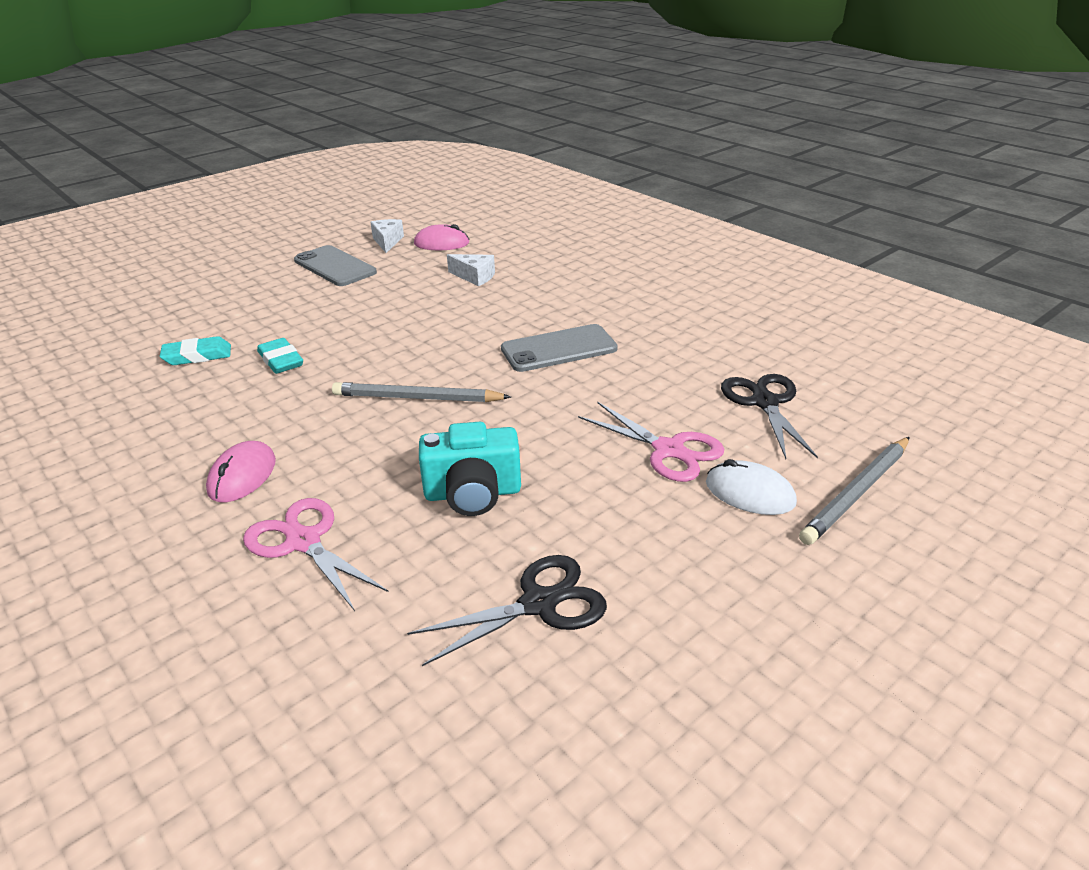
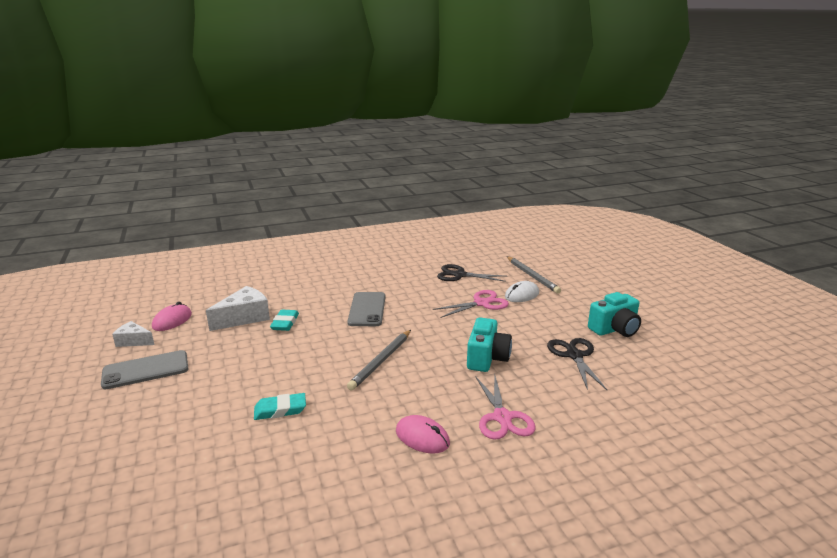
camera: 70 degrees left, 10 degrees down
turquoise eraser [160,336,231,365] -> turquoise eraser moved to [270,310,299,331]
pink scissors [243,498,388,611] -> pink scissors turned 75 degrees counterclockwise [475,376,536,440]
white cheese [447,254,495,286] -> white cheese [206,286,270,331], size x1.66
none -> turquoise camera [588,292,641,337]

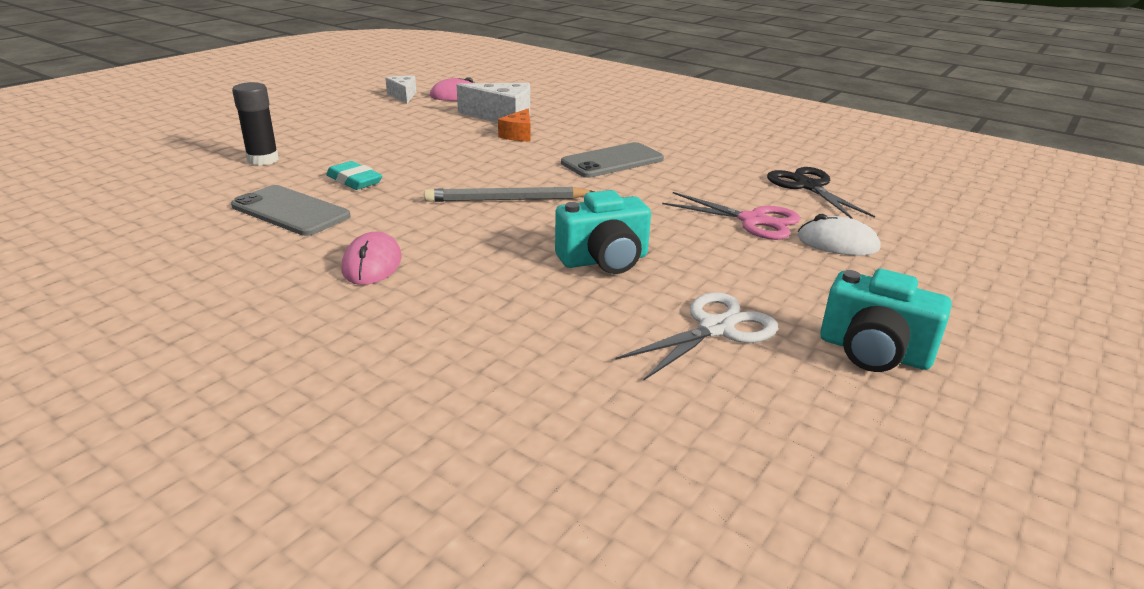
camera: 55 degrees right, 5 degrees up
grey phone [101,350,188,389] -> grey phone moved to [231,185,351,236]
turquoise eraser [270,310,299,331] -> orange cheese [498,108,530,141]
pink scissors [475,376,536,440] -> none
grey pencil [507,256,561,294] -> none
black scissors [547,338,607,390] -> white scissors [616,292,778,381]
none -> black glue stick [232,82,279,166]

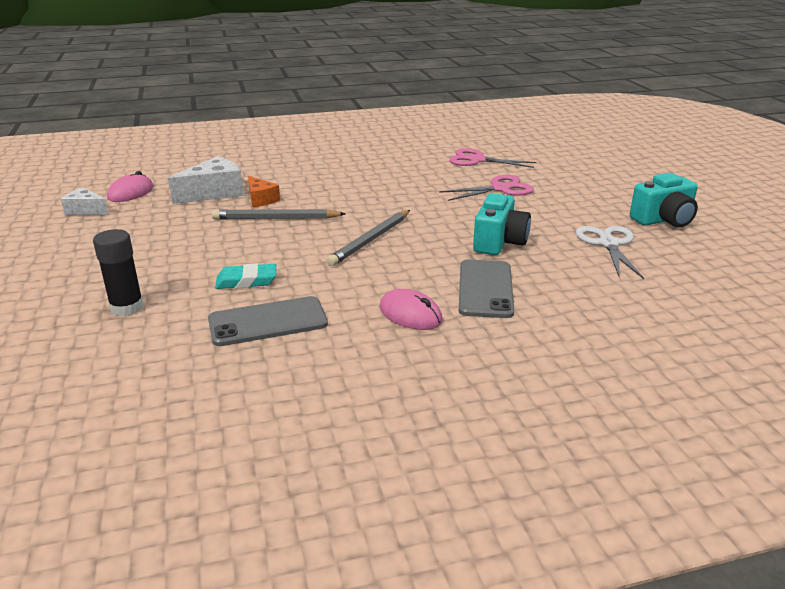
camera: 50 degrees left, 0 degrees up
grey phone [561,142,664,178] -> grey phone moved to [459,260,514,318]
black scissors [767,167,875,219] -> pink scissors [449,148,537,168]
white mouse [797,214,880,256] -> none
none -> grey pencil [212,209,346,219]

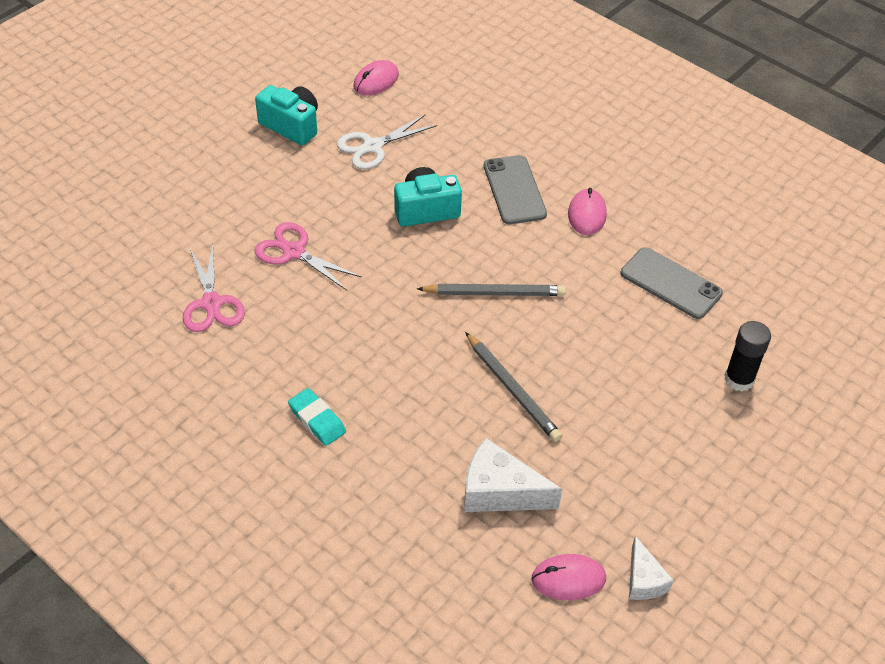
camera: 125 degrees left, 20 degrees up
turquoise eraser [215,263,276,289] -> turquoise eraser moved to [288,388,346,446]
orange cheese [248,176,280,207] -> none
grey phone [459,260,514,318] -> grey phone turned 75 degrees counterclockwise [484,155,547,224]
none -> pink mouse [353,60,399,96]

